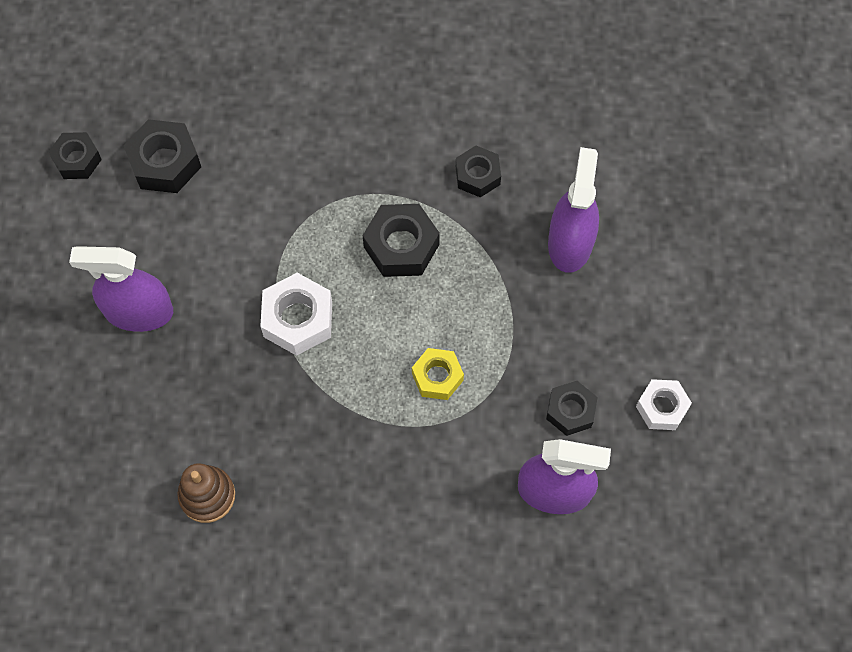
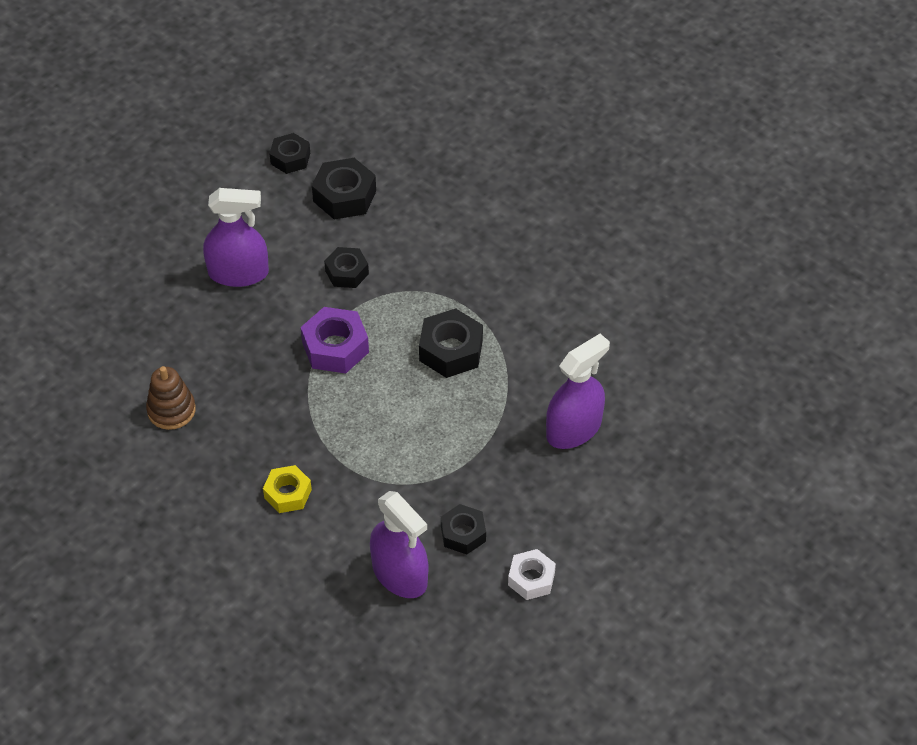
camera: 40 degrees right, 15 degrees down
purple spray bottle [69,246,173,332] -> purple spray bottle turned 135 degrees clockwise [203,188,269,287]
white nut [260,273,332,356] -> purple nut [301,307,369,373]
yellow nut [412,348,464,400] -> yellow nut moved to [263,465,312,513]
black nut [456,146,501,198] -> black nut moved to [324,247,369,288]

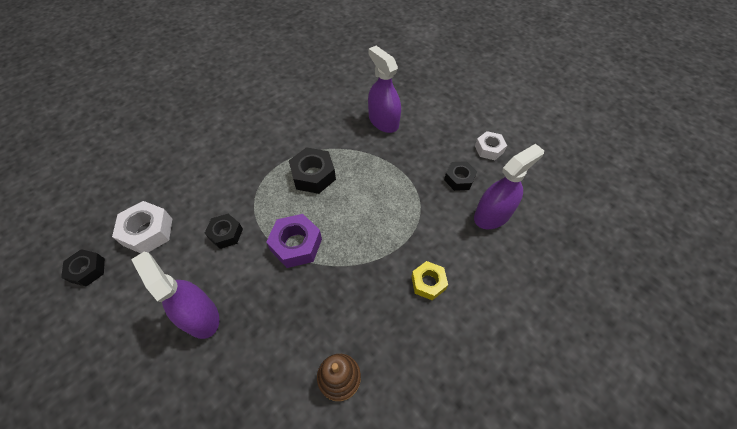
camera: 85 degrees left, 5 degrees up
purple spray bottle [203,188,269,287] -> purple spray bottle turned 45 degrees counterclockwise [131,252,219,339]
black nut [312,158,376,220] -> white nut [112,201,172,253]

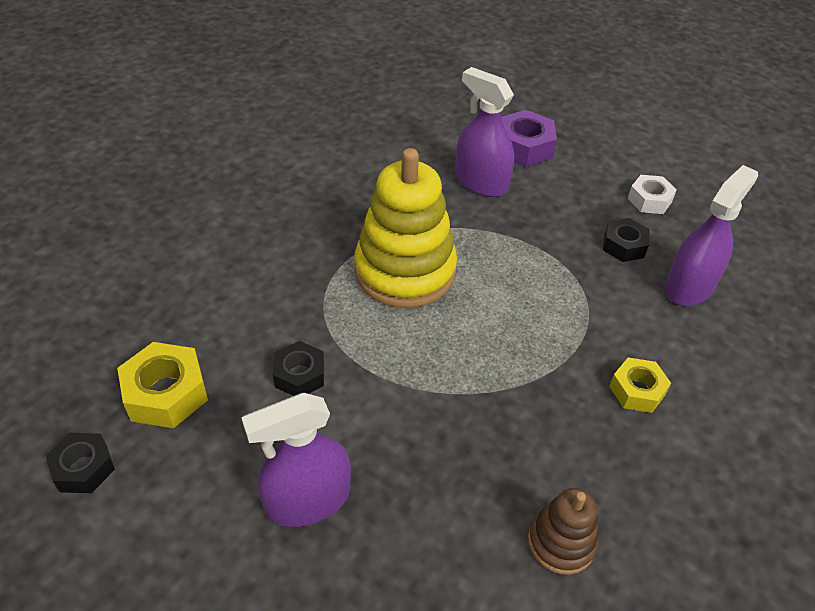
camera: 15 degrees left, 10 degrees down
white nut [112,201,172,253] -> yellow nut [117,342,208,428]
purple spray bottle [131,252,219,339] -> purple spray bottle turned 60 degrees counterclockwise [242,393,351,527]
purple nut [266,214,322,268] -> purple nut moved to [502,110,557,167]
black nut [289,147,336,194] -> yellow stacking toy [354,148,457,308]

